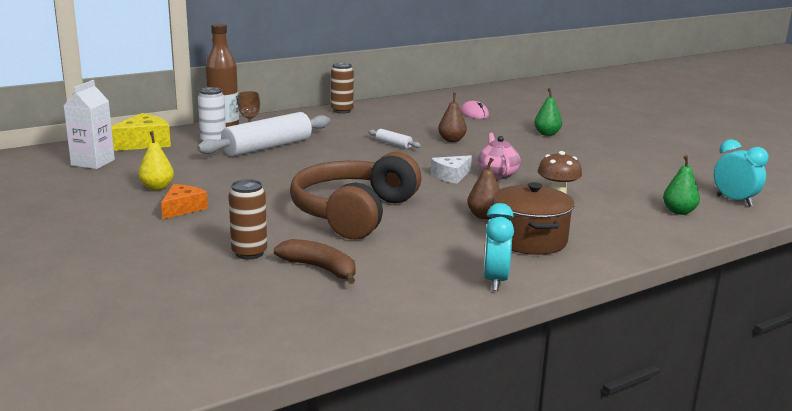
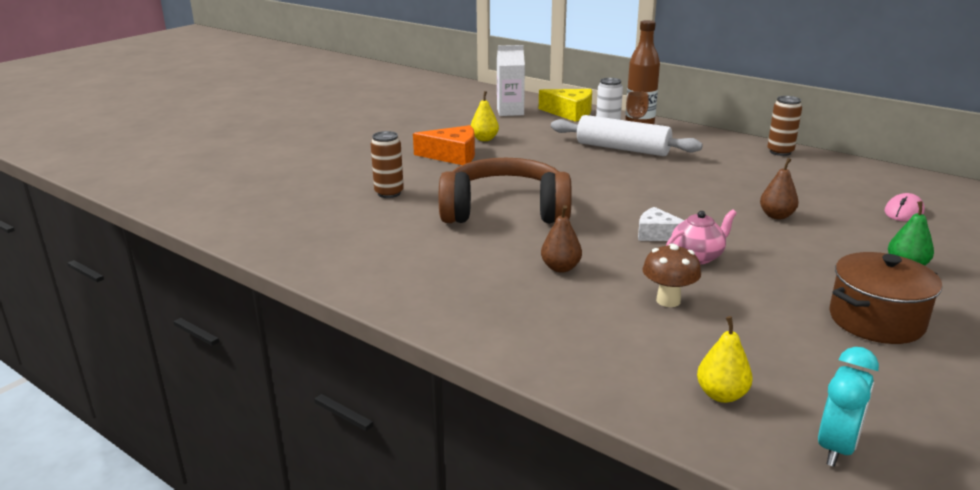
camera: 70 degrees right, 5 degrees up
orange cheese [161,184,208,219] -> orange cheese [413,125,475,165], size x1.52
brown banana [274,239,356,284] -> none
white rolling pin [368,129,421,149] -> none
turquoise clock [483,203,514,291] -> none
brown pot [493,182,574,255] -> brown pot moved to [829,252,942,344]
green pear [663,155,700,215] -> yellow pear [697,316,753,403]

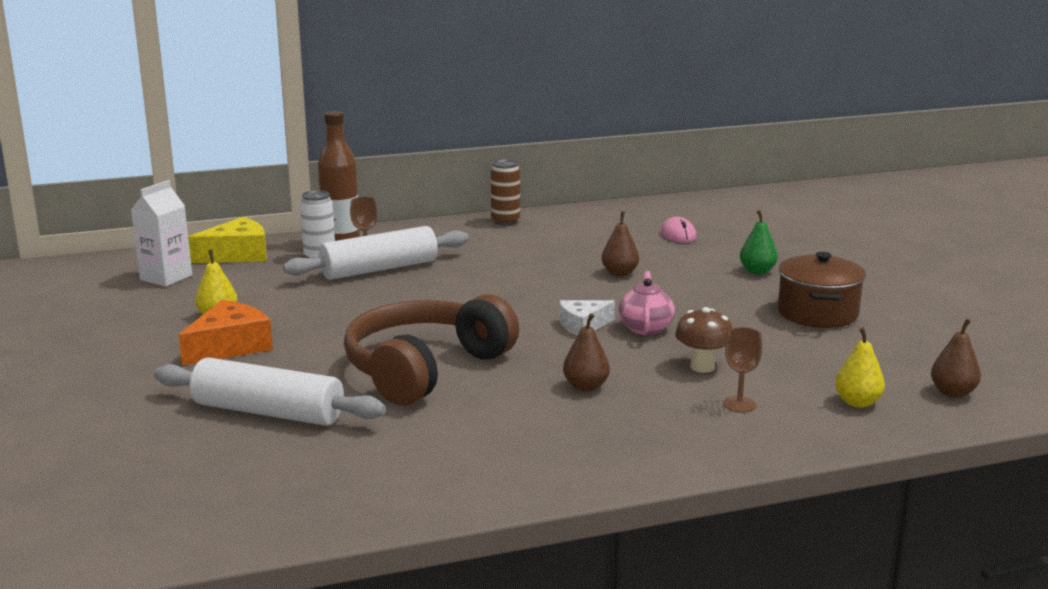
camera: 55 degrees left, 5 degrees down
brown can [371,131,404,198] -> white rolling pin [154,358,386,426]
turquoise clock [818,347,879,467] -> brown pear [931,318,981,398]
none -> brown goblet [723,327,763,413]

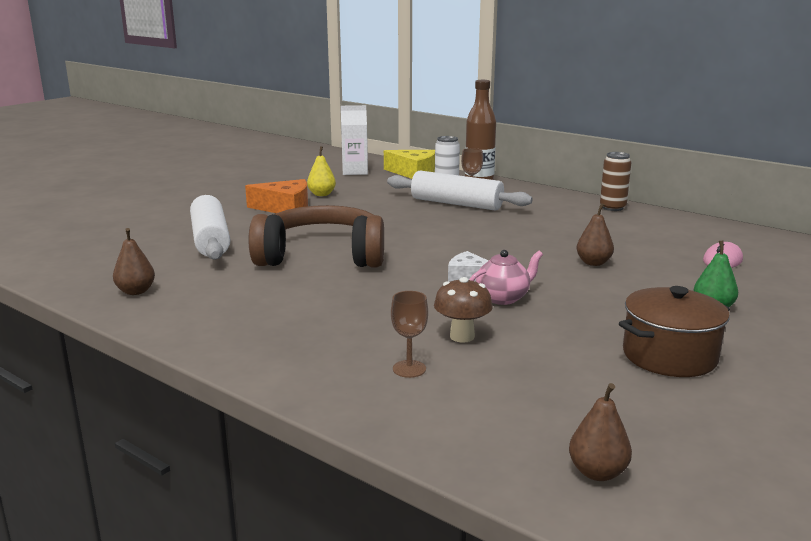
camera: 55 degrees right, 0 degrees up
brown pear [563,313,610,392] -> brown pear moved to [113,228,155,295]
yellow pear [835,327,885,408] -> none

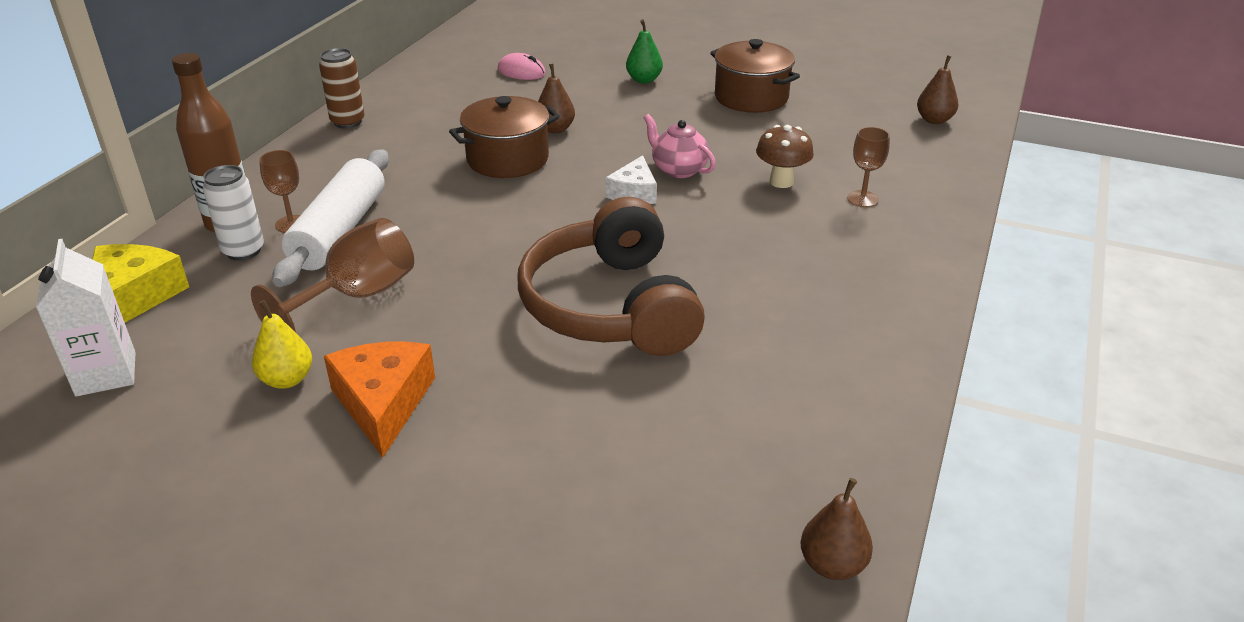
camera: 105 degrees left, 15 degrees up
brown pear [113,228,155,295] -> brown pear moved to [800,478,873,580]
white rolling pin [190,195,230,260] -> none
none -> brown goblet [251,218,414,332]
none -> brown pot [449,96,560,178]

